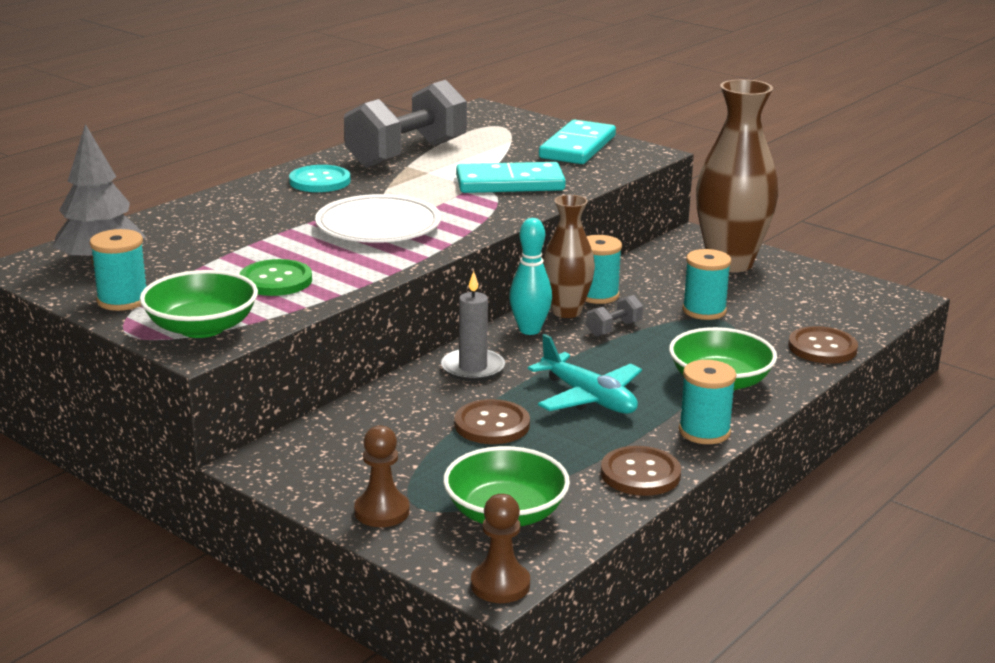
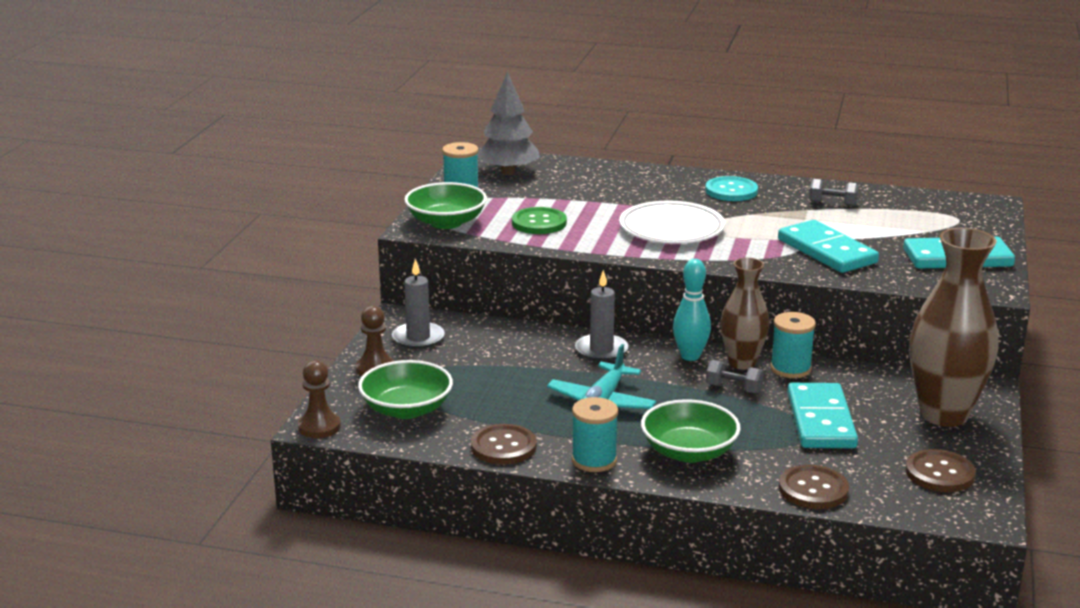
camera: 65 degrees right, 0 degrees up
grey dumbbell [344,80,467,168] -> grey dumbbell [809,179,859,206], size x0.41
brown button [454,399,530,444] -> brown button moved to [905,449,976,492]
turquoise spool [683,249,731,320] -> turquoise domino [787,383,858,448]
none -> grey candle [392,259,445,349]

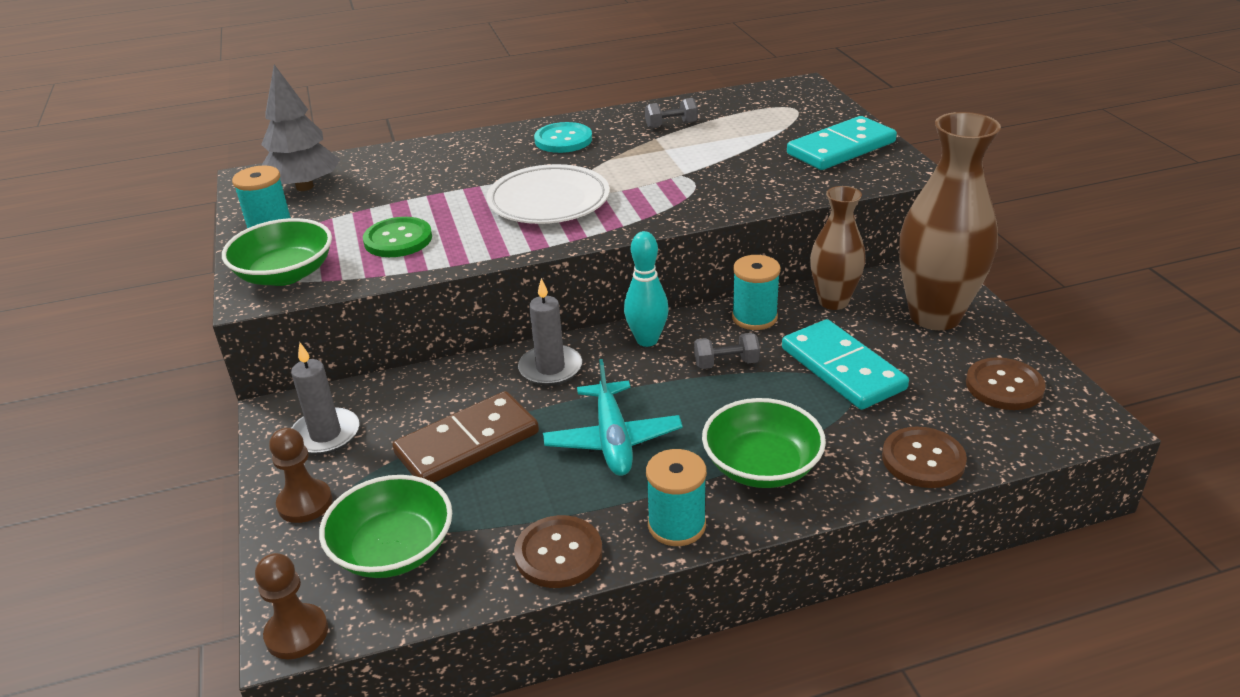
camera: 30 degrees left, 10 degrees up
brown vase [721,258,769,370] -> brown vase moved to [810,186,866,310]
turquoise domino [778,220,879,273] -> none
none -> brown domino [393,391,539,483]

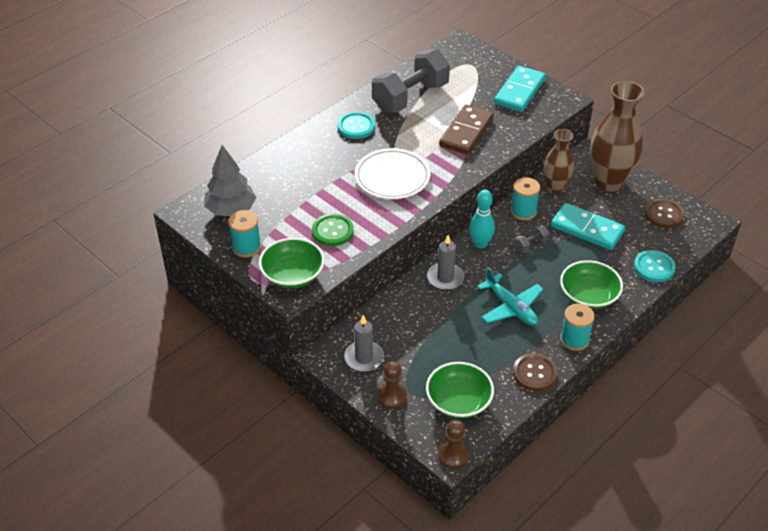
camera: 30 degrees left, 10 degrees up
brown domino [393,391,539,483] -> brown domino moved to [439,105,494,155]
grey dumbbell [645,98,698,129] -> grey dumbbell [372,49,450,113], size x2.46
brown button [882,427,967,488] -> turquoise button [634,250,676,282]

